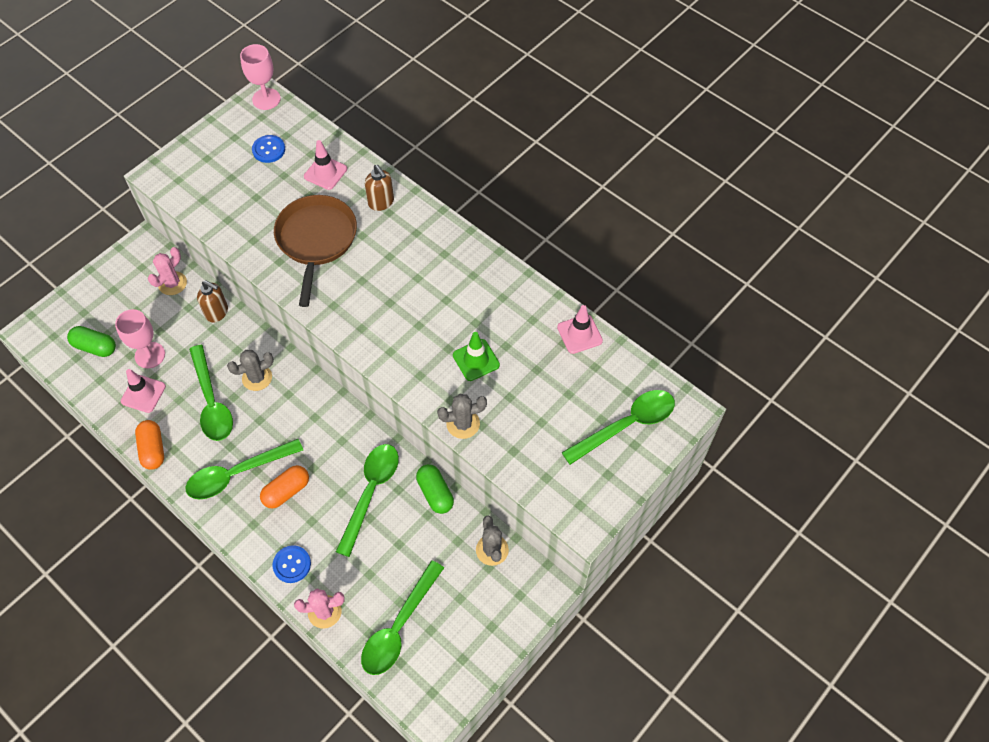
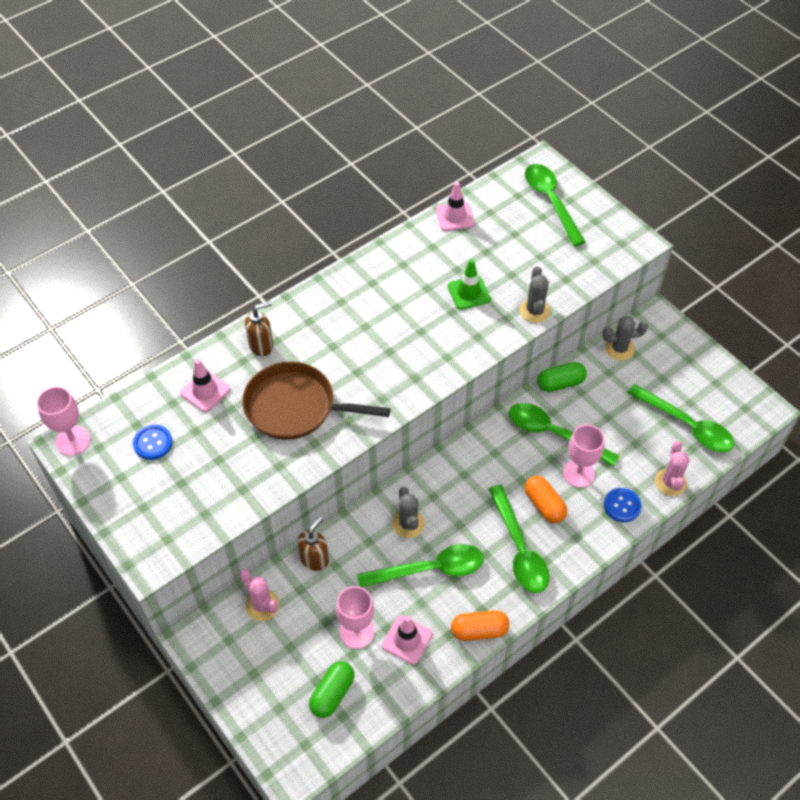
camera: 80 degrees left, 5 degrees down
none -> pink goblet [563,424,605,488]

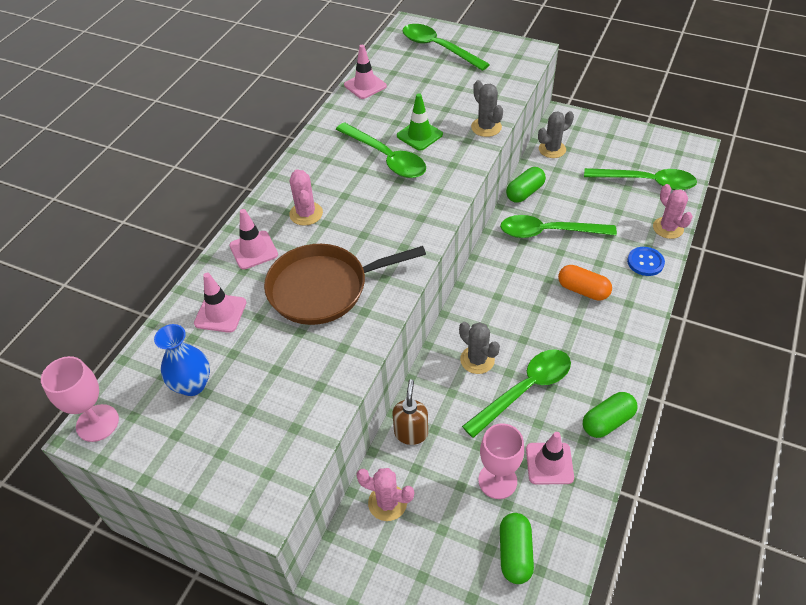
camera: 25 degrees left, 5 degrees down
blue button [133,425,172,460] -> blue vase [154,324,210,396]
brown soap dispenser [245,301,273,356] -> pink traffic cone [230,209,278,270]
orange capsule [451,610,510,641] -> green capsule [583,392,637,438]
green spoon [489,485,550,593] -> green spoon moved to [335,122,426,178]
pink goblet [563,424,605,488] -> none
none -> pink cactus [289,169,323,226]

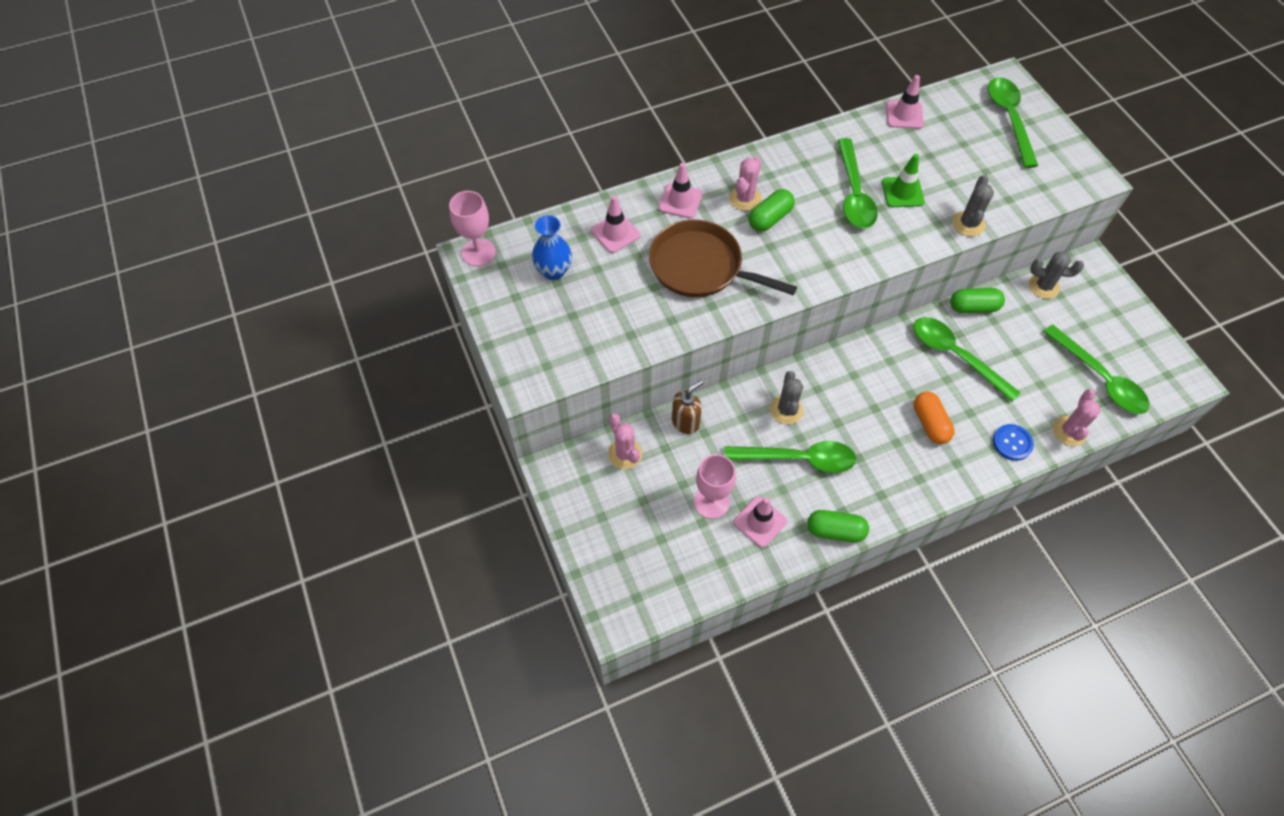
camera: 40 degrees right, 10 degrees up
green capsule [500,513,534,584] -> green capsule moved to [749,189,795,232]

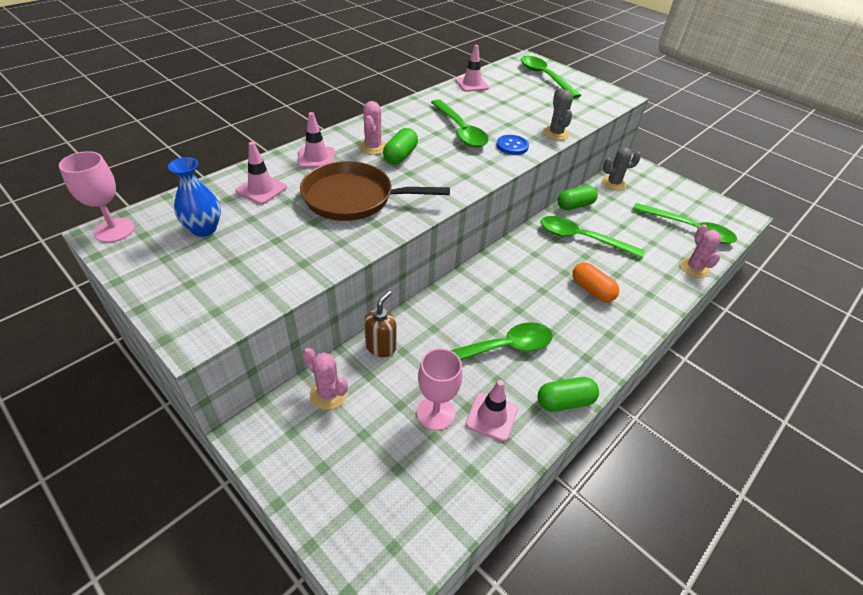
camera: 25 degrees left, 15 degrees down
grey cactus [770,371,803,424] -> none
green traffic cone [882,154,925,207] -> none
blue button [993,424,1034,461] -> blue button moved to [497,135,529,155]

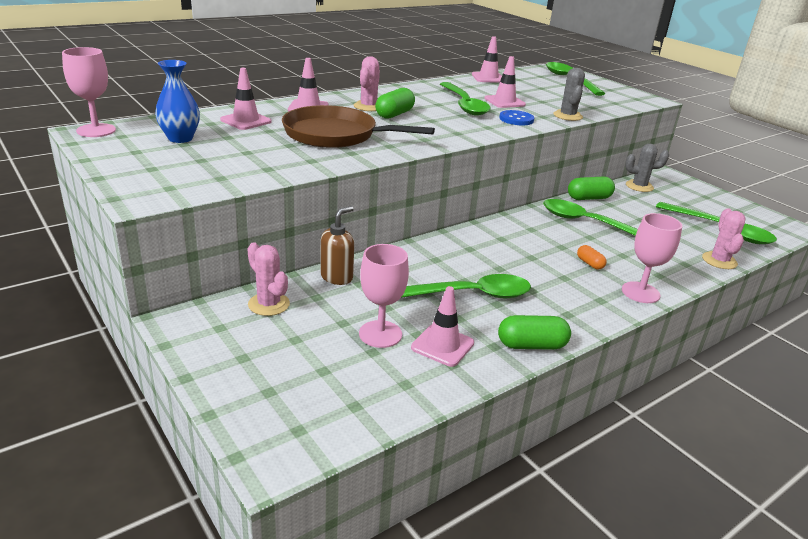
camera: 10 degrees right, 15 degrees down
orange capsule [572,262,619,302] -> orange capsule [577,245,607,269], size x0.58
none -> pink traffic cone [484,56,526,108]
none -> pink goblet [622,213,682,303]

